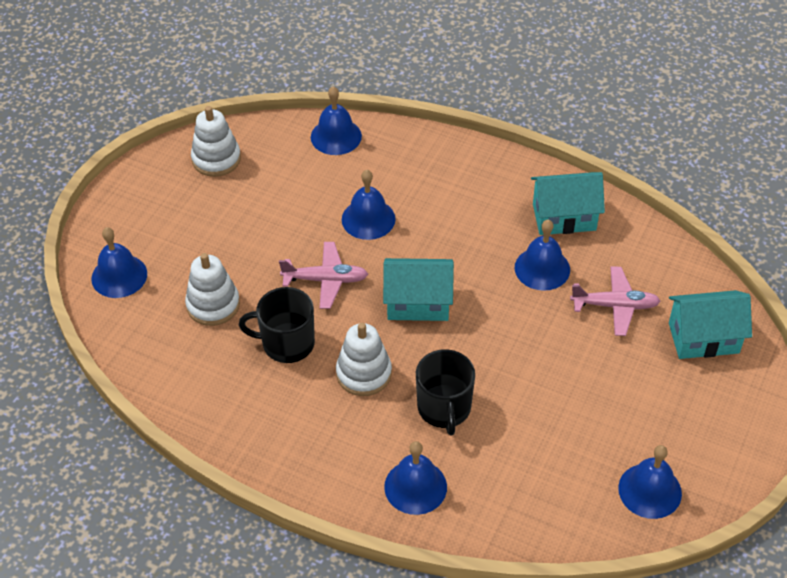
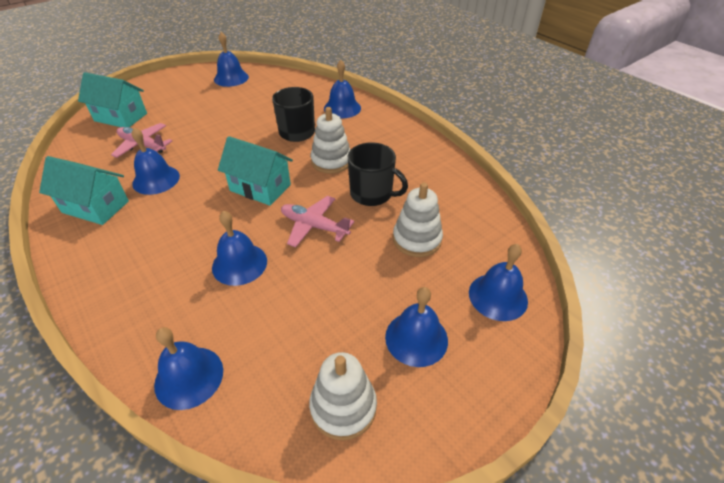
camera: 155 degrees left, 5 degrees down
none -> blue bell [385,287,448,367]

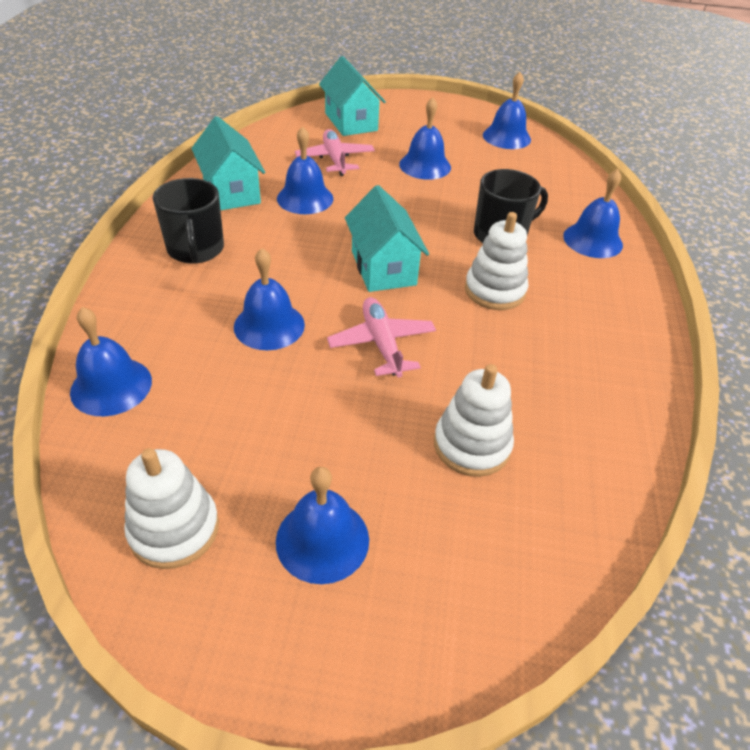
camera: 45 degrees right, 0 degrees up
black mug [348,142,408,206] -> black mug moved to [153,178,224,264]
blue bell [469,244,528,321] -> blue bell moved to [399,97,451,180]

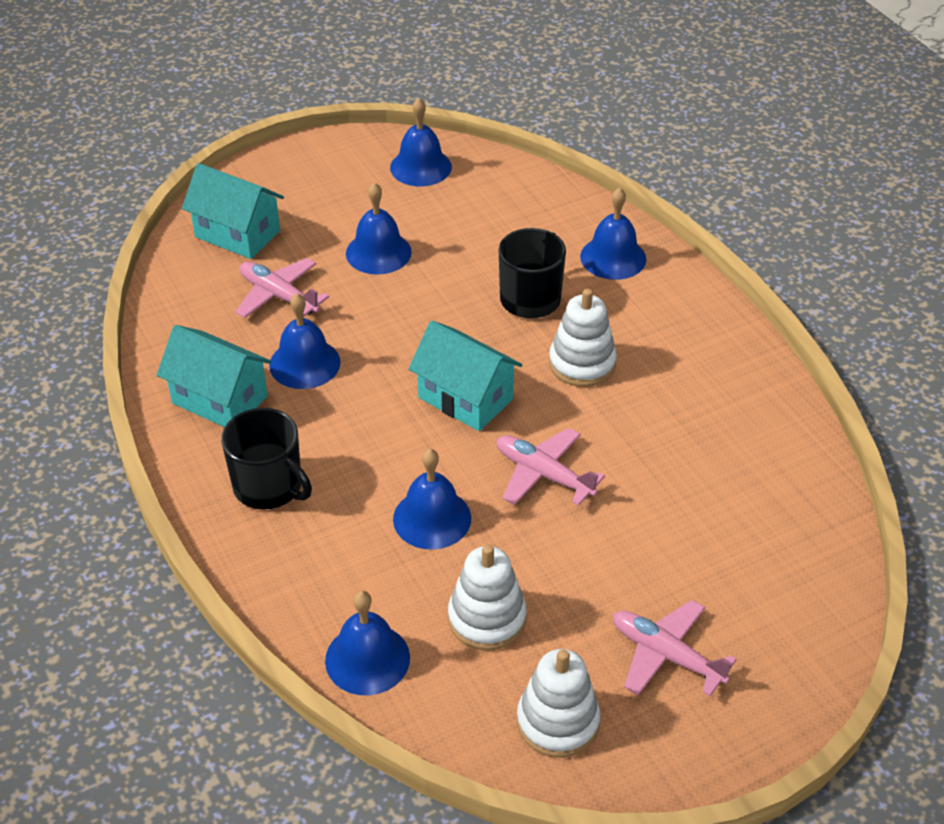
camera: 35 degrees left, 0 degrees up
blue bell [276,467,369,584] -> pink plane [613,600,737,696]
white stacking toy [434,364,514,477] -> white stacking toy moved to [448,545,527,651]

